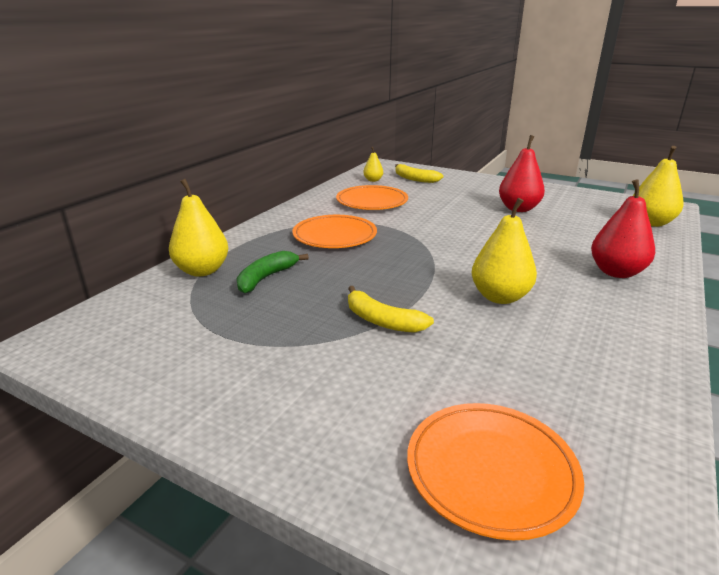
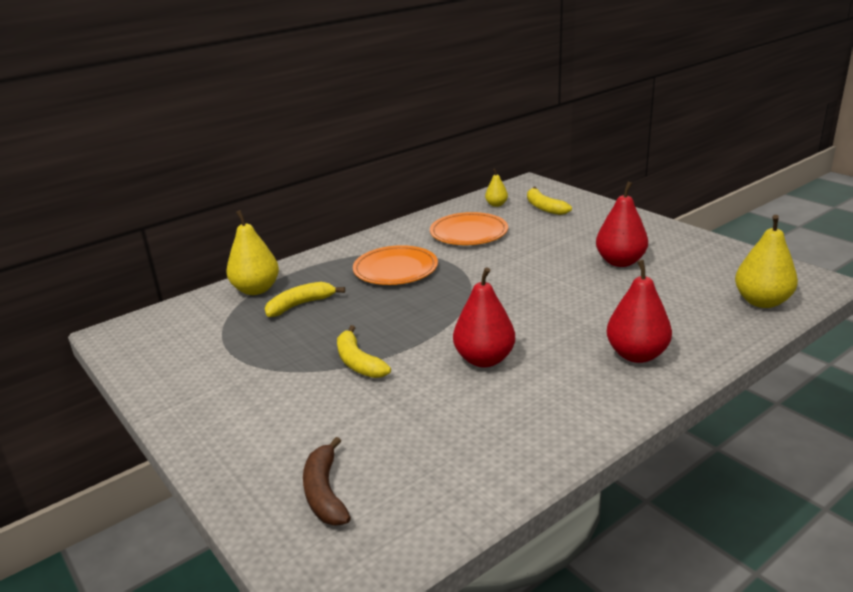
camera: 25 degrees right, 0 degrees up
green banana [237,251,309,293] -> yellow banana [265,282,345,317]
orange plate [407,403,584,540] -> brown banana [303,437,351,526]
yellow pear [472,198,537,304] -> red pear [453,267,515,367]

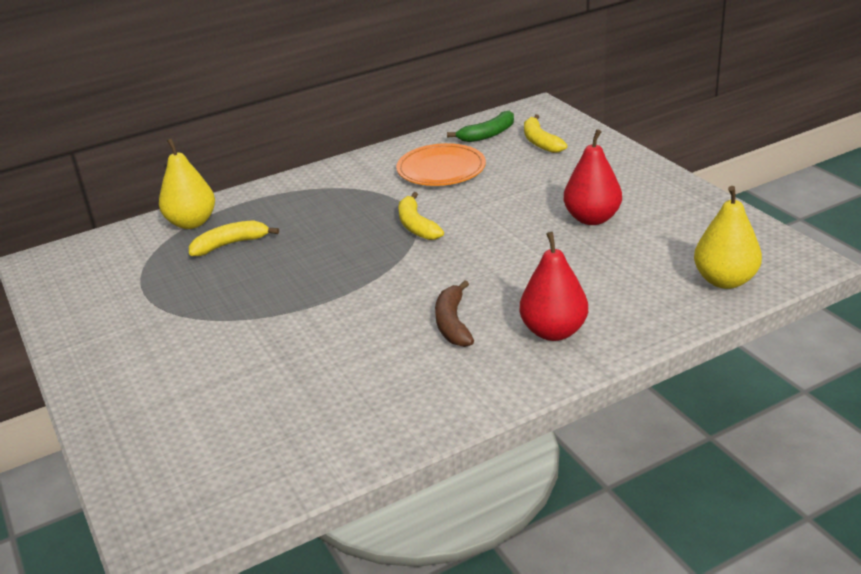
camera: 10 degrees right, 5 degrees up
brown banana [303,437,351,526] -> brown banana moved to [435,280,474,347]
yellow banana [337,325,391,378] -> yellow banana moved to [398,192,444,240]
orange plate [353,245,438,285] -> none
red pear [453,267,515,367] -> none
yellow pear [485,169,508,207] -> green banana [447,111,514,142]

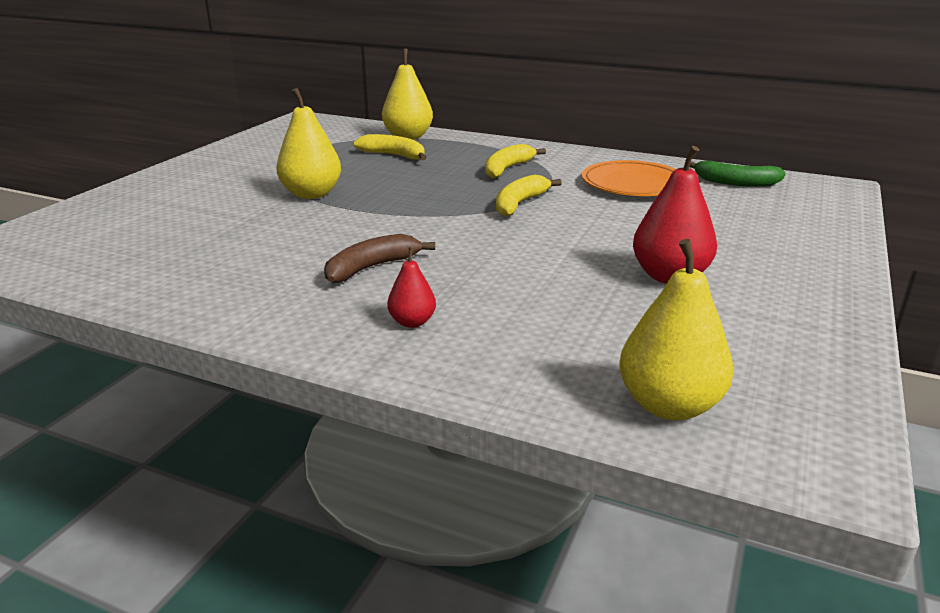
camera: 50 degrees right, 5 degrees down
red pear [520,232,588,341] -> red pear [387,247,436,328], size x0.54
yellow banana [524,114,567,153] -> yellow banana moved to [485,144,546,178]
none -> yellow pear [276,88,341,199]

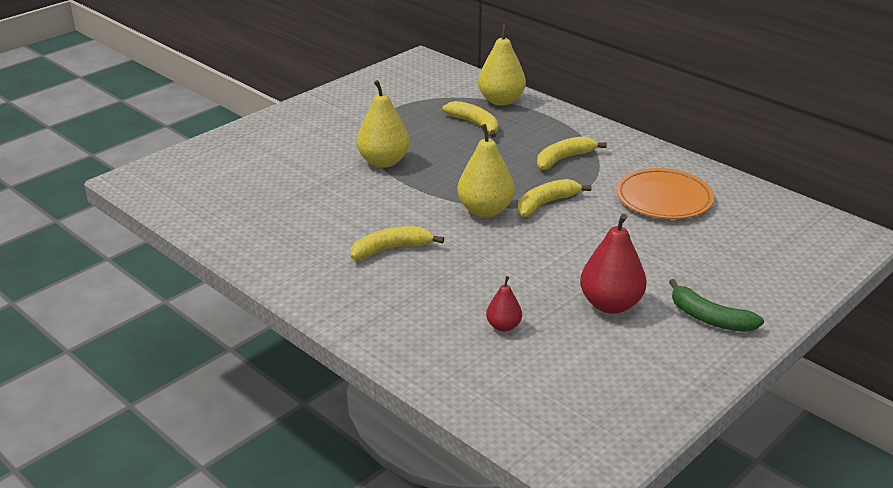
camera: 20 degrees right, 5 degrees up
brown banana [324,234,435,283] -> yellow banana [351,226,444,260]
red pear [387,247,436,328] -> red pear moved to [486,276,522,332]
yellow pear [619,239,734,420] -> yellow pear moved to [457,124,515,217]
green banana [690,161,786,187] -> green banana moved to [669,279,764,332]

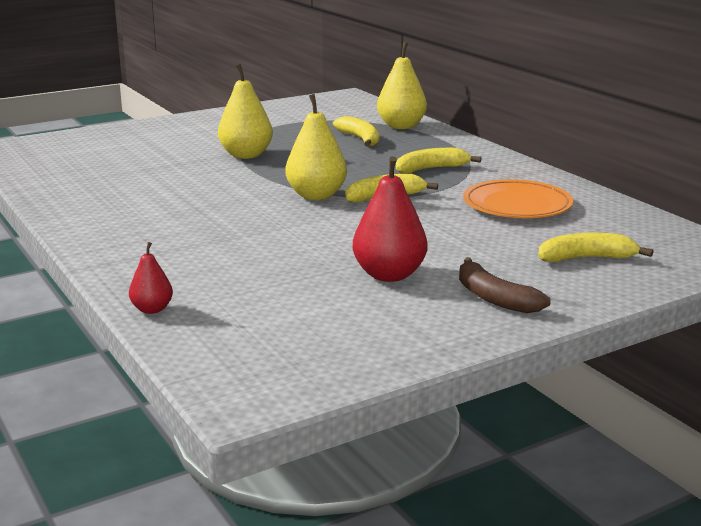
camera: 15 degrees right, 10 degrees down
yellow banana [351,226,444,260] -> yellow banana moved to [538,232,654,262]
red pear [486,276,522,332] -> red pear moved to [129,242,173,314]
green banana [669,279,764,332] -> brown banana [459,257,551,313]

